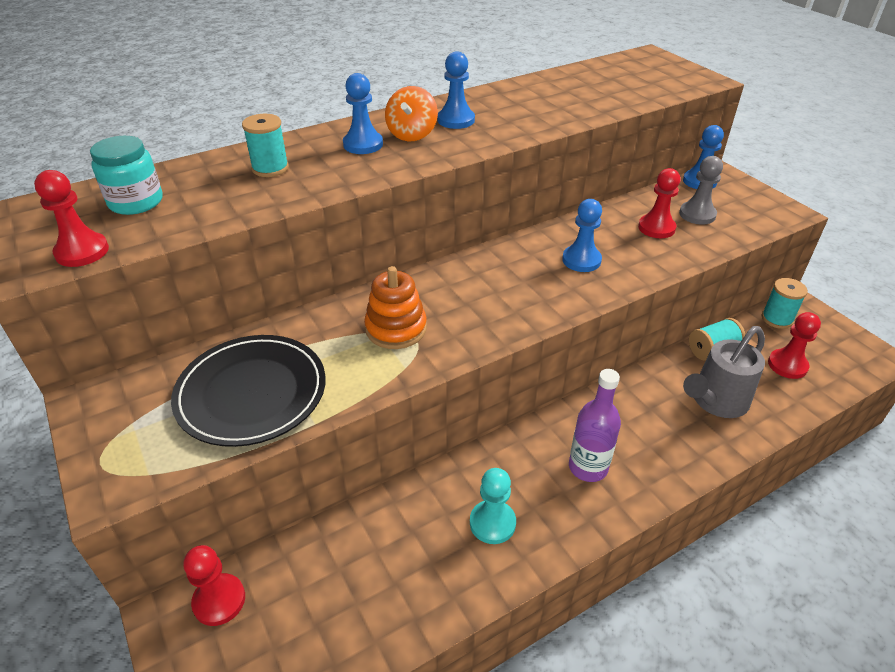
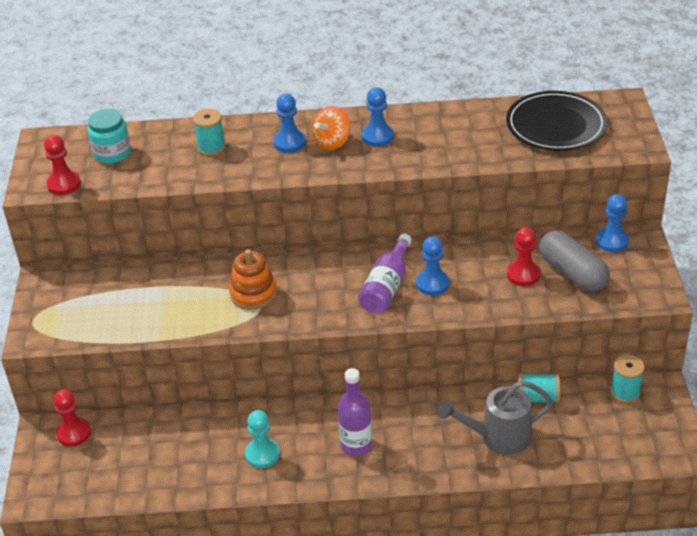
camera: 30 degrees right, 0 degrees up
black plate [171,335,326,447] -> black plate moved to [506,91,607,151]
grey pawn [679,156,723,225] -> grey capsule [539,230,610,292]
red pawn [768,312,821,379] -> none
none -> purple bottle [358,234,412,314]

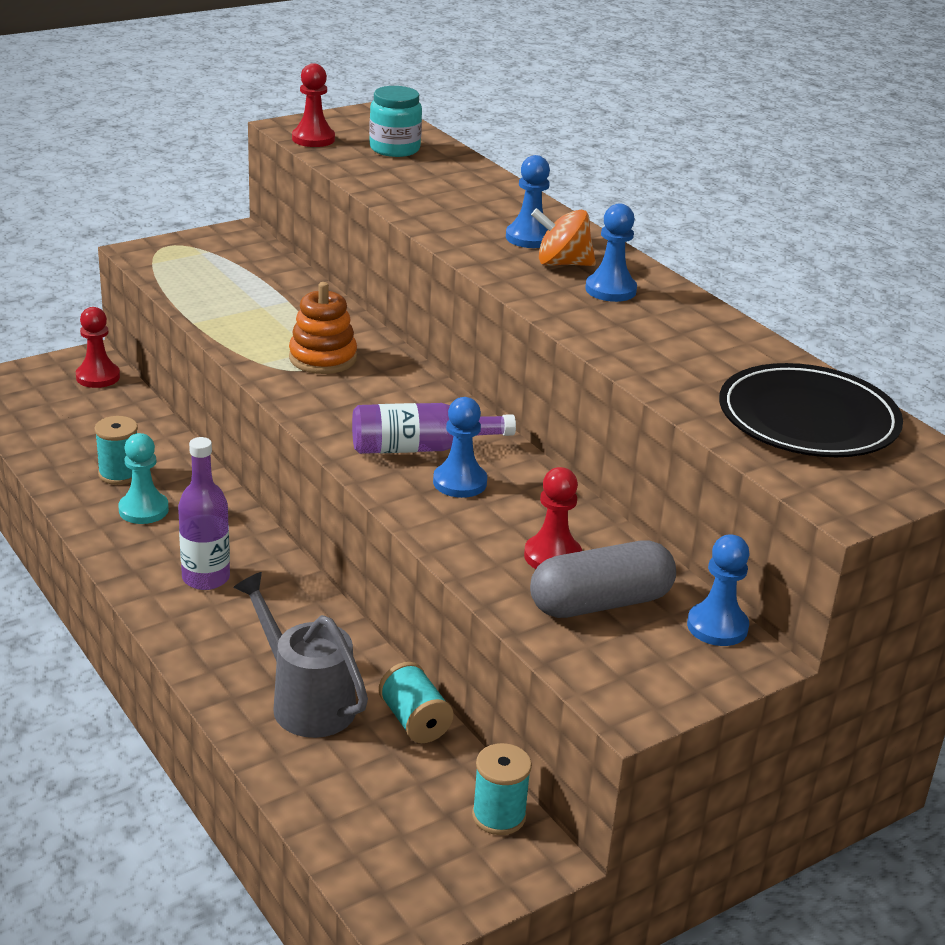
camera: 55 degrees right, 10 degrees down
turquoise spool [193,109,226,156] -> turquoise spool moved to [95,416,138,485]
grey capsule [539,230,610,292] -> grey capsule turned 45 degrees clockwise [530,540,676,618]

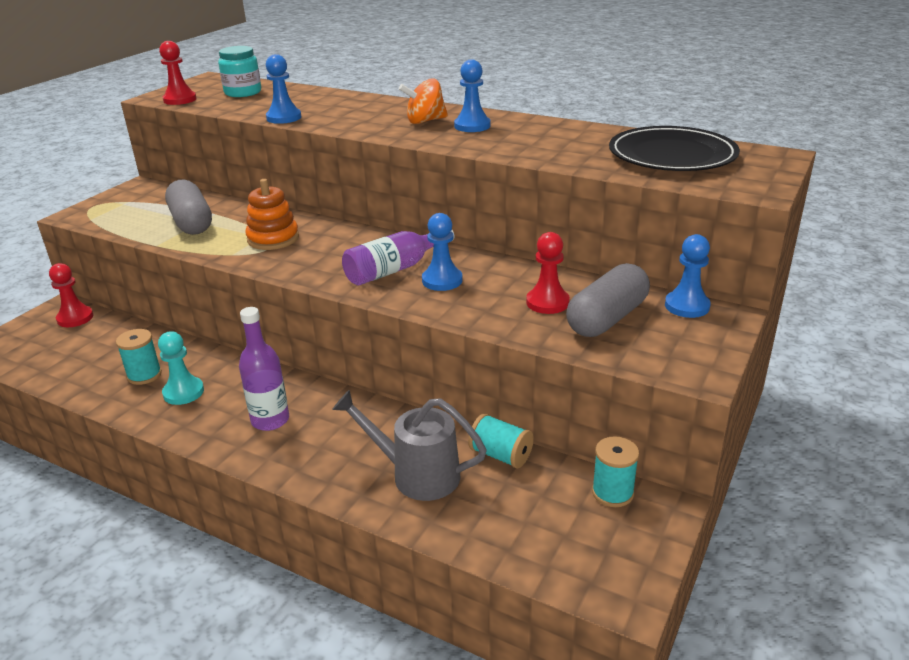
camera: 25 degrees left, 0 degrees up
blue pawn [506,155,550,248] -> blue pawn moved to [266,54,301,124]
none -> grey capsule [165,180,212,235]

